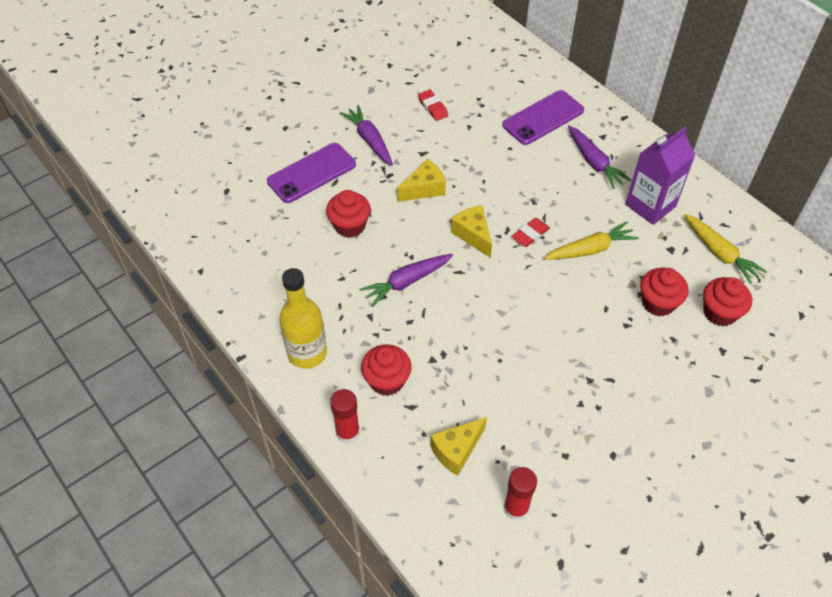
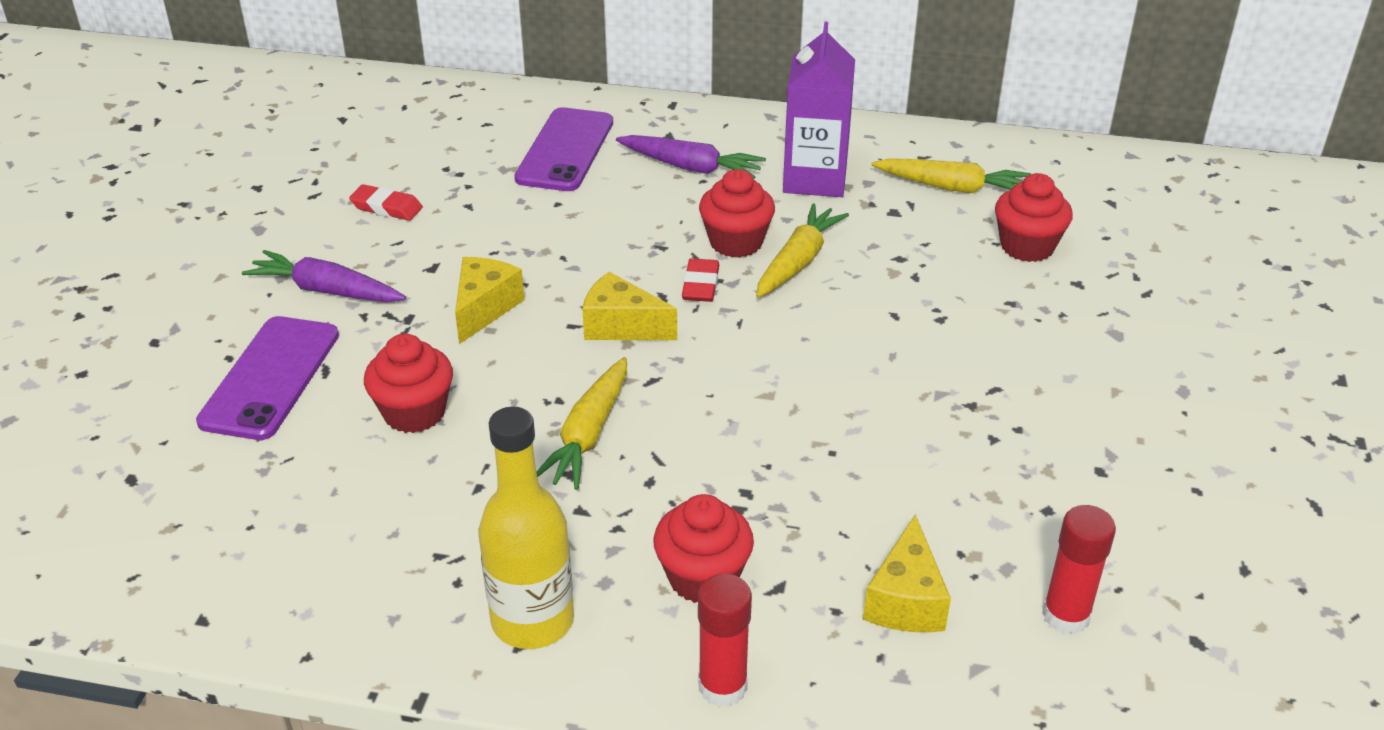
camera: 40 degrees left, 15 degrees down
purple carrot [360,254,453,307] -> yellow carrot [536,357,627,490]
red cupcake [640,268,689,317] -> red cupcake moved to [699,169,775,258]

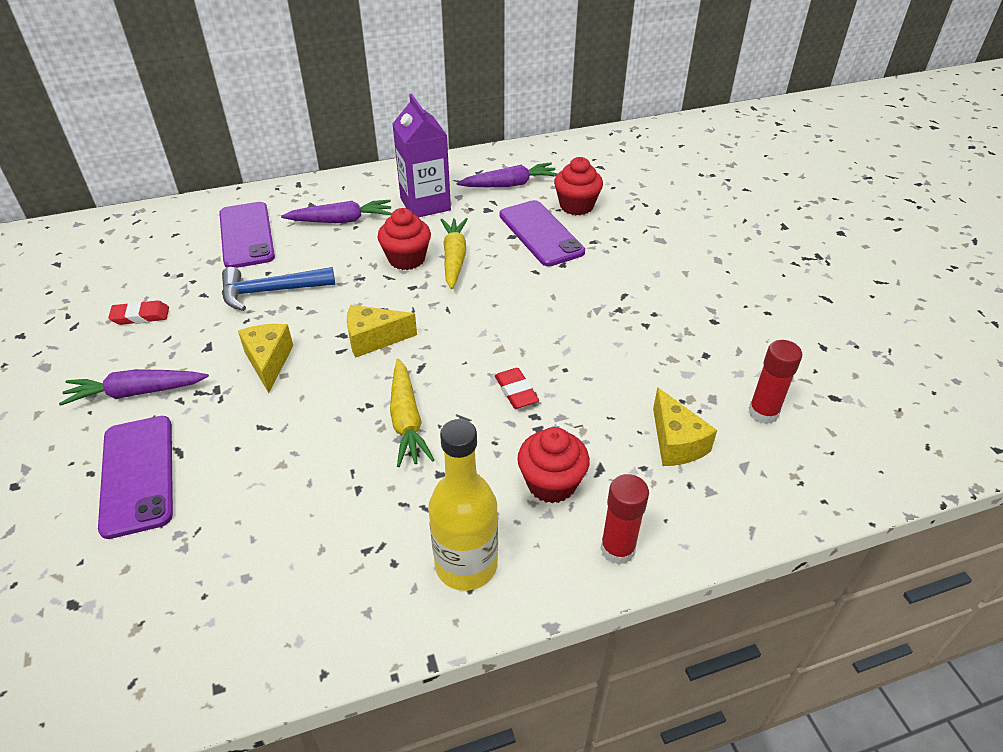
camera: 30 degrees left, 5 degrees up
red cupcake [364,334,453,433] -> none
red eraser [682,258,719,302] -> red eraser moved to [495,368,539,409]
yellow carrot [872,158,1031,193] -> purple carrot [457,162,557,187]
none -> blue hammer [222,267,335,311]
none -> purple phone [500,200,585,266]

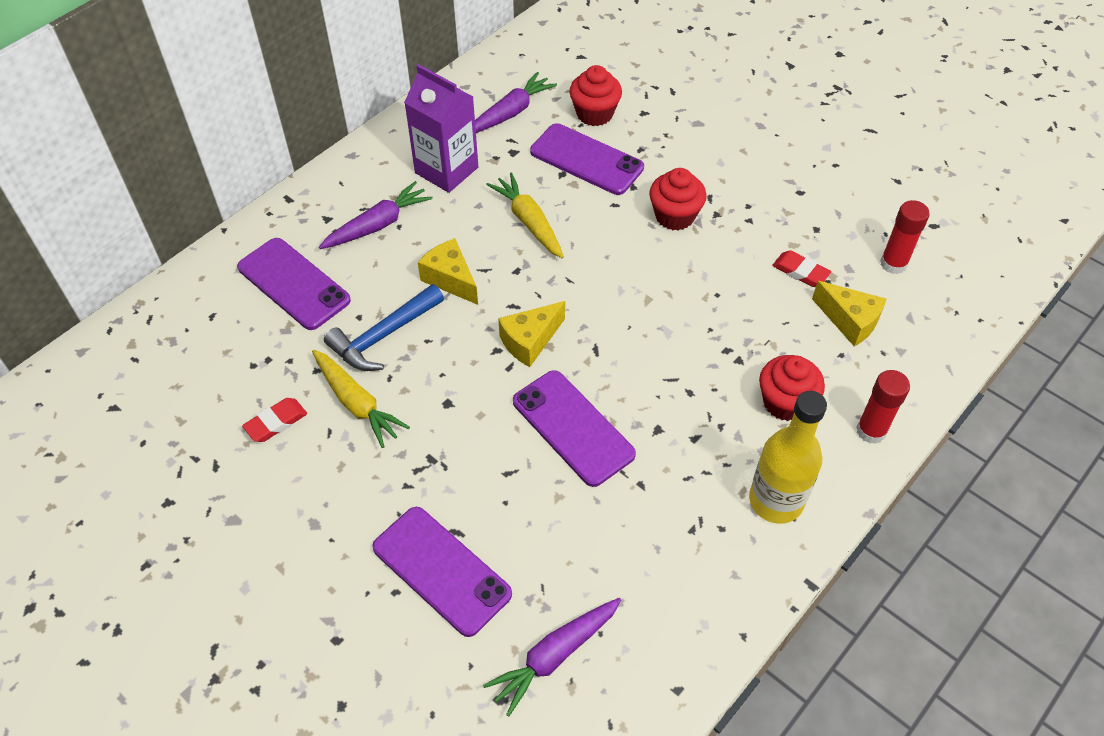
camera: 30 degrees left, 10 degrees up
purple carrot [59,369,209,406] -> purple carrot moved to [483,598,621,716]
yellow cheese [238,324,293,393] -> yellow cheese moved to [418,238,478,305]
red cupcake [378,208,431,270] -> red cupcake moved to [649,168,707,230]
yellow carrot [390,359,434,467] -> yellow carrot moved to [312,350,410,448]
red eraser [495,368,539,409] -> red eraser moved to [772,250,831,287]
none -> purple phone [513,370,636,487]

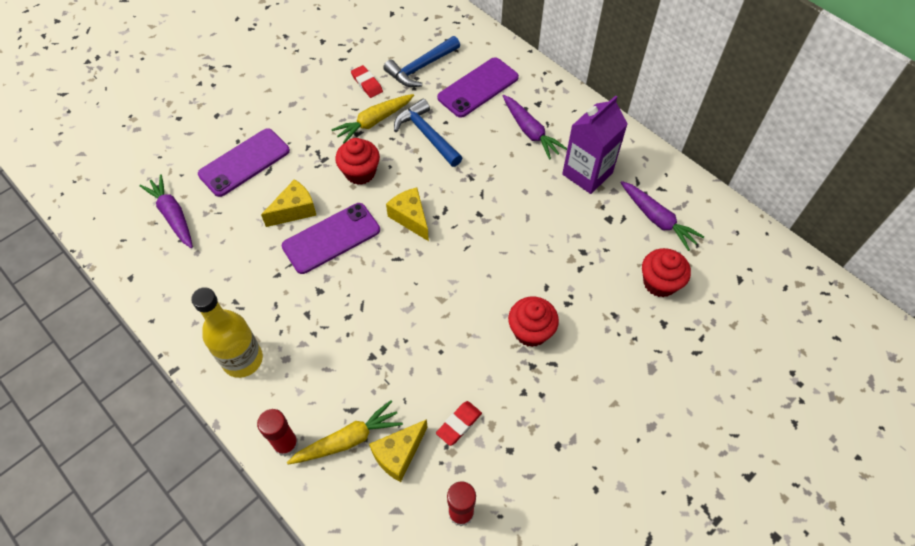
camera: 95 degrees right, 5 degrees up
yellow cheese [418,238,478,305] -> yellow cheese moved to [261,179,317,227]
yellow carrot [486,173,564,259] -> yellow carrot moved to [287,400,403,465]
purple phone [530,123,644,195] -> none
red cupcake [759,355,825,421] -> red cupcake moved to [335,138,380,185]
none -> blue hammer [383,36,460,87]

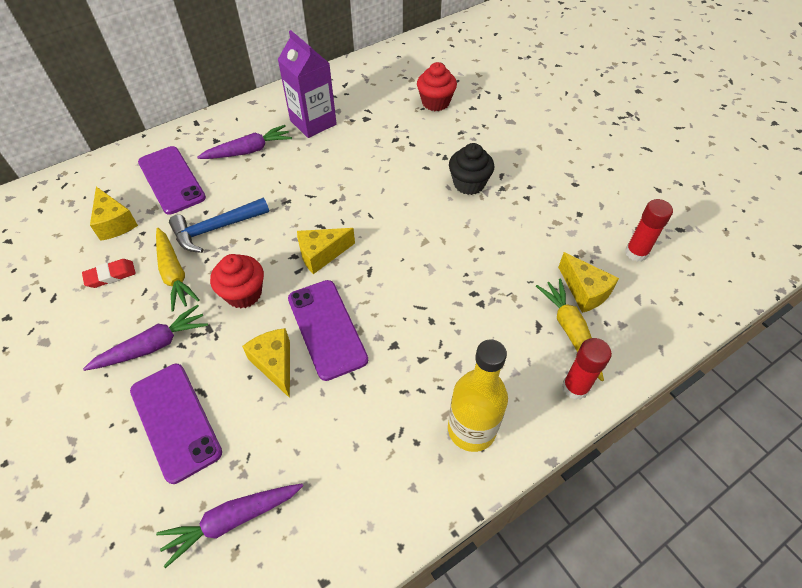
camera: 80 degrees left, 5 degrees down
blue hammer [383,36,460,87] -> yellow cheese [90,187,138,241]
red eraser [436,401,482,446] -> none
red cupcake [508,297,559,347] -> black cupcake [449,143,494,195]
purple carrot [620,181,704,251] -> purple carrot moved to [83,305,208,371]

